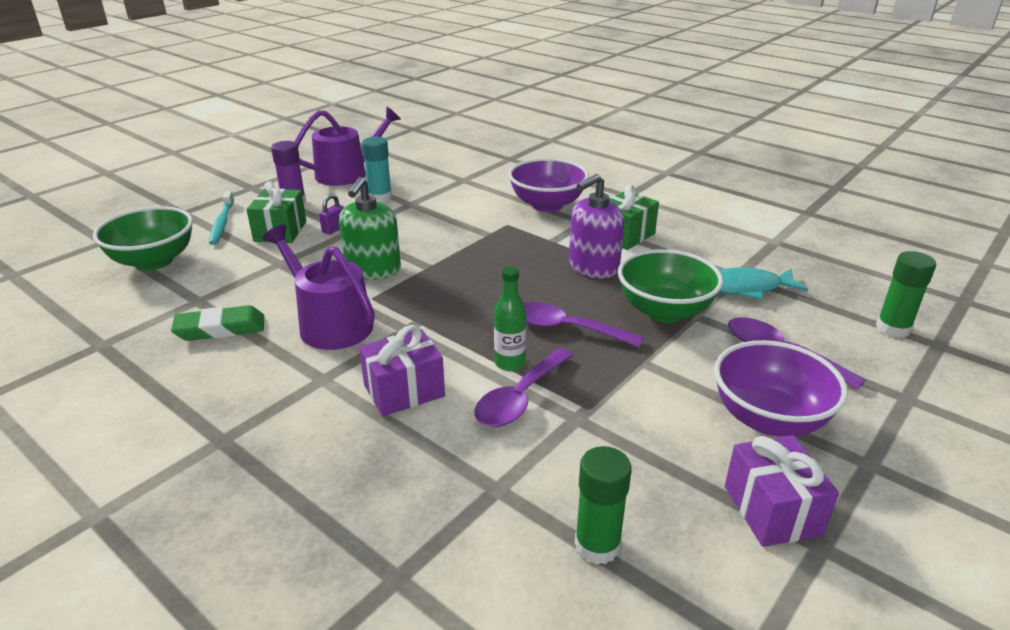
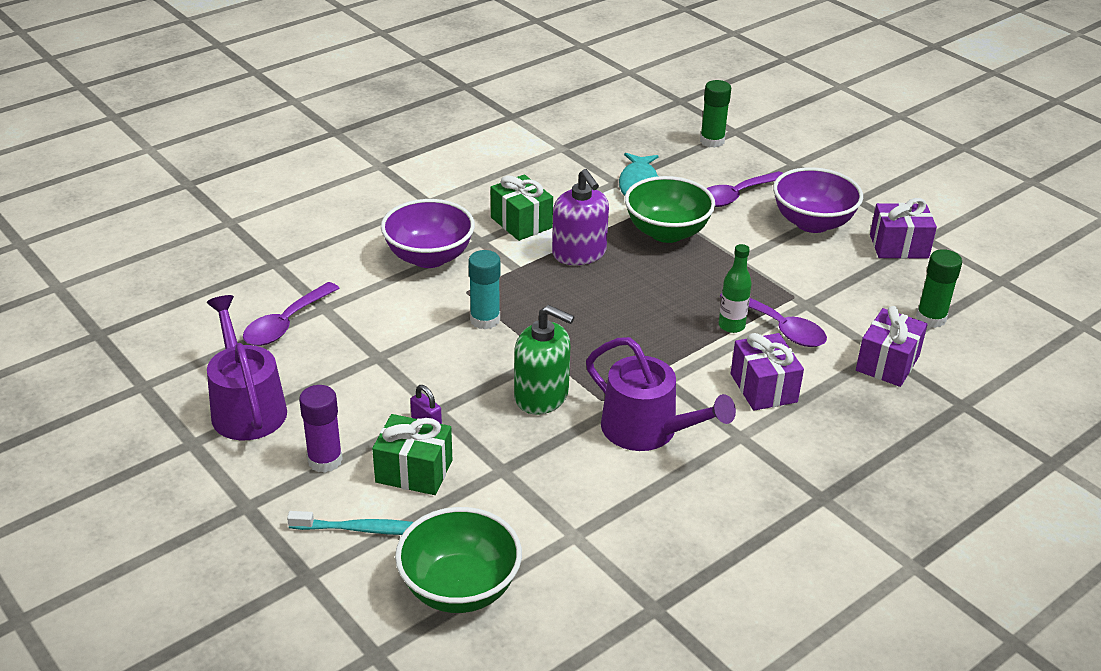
camera: 80 degrees left, 5 degrees up
green eraser [171,305,264,341] -> none
purple watering can [262,225,375,350] -> purple watering can turned 105 degrees counterclockwise [586,337,736,451]
turquoise glue stick [362,137,392,203] -> turquoise glue stick moved to [468,250,500,329]
purple spoon [523,302,644,348] -> purple spoon moved to [243,282,340,346]
none -> purple gift [856,306,928,387]

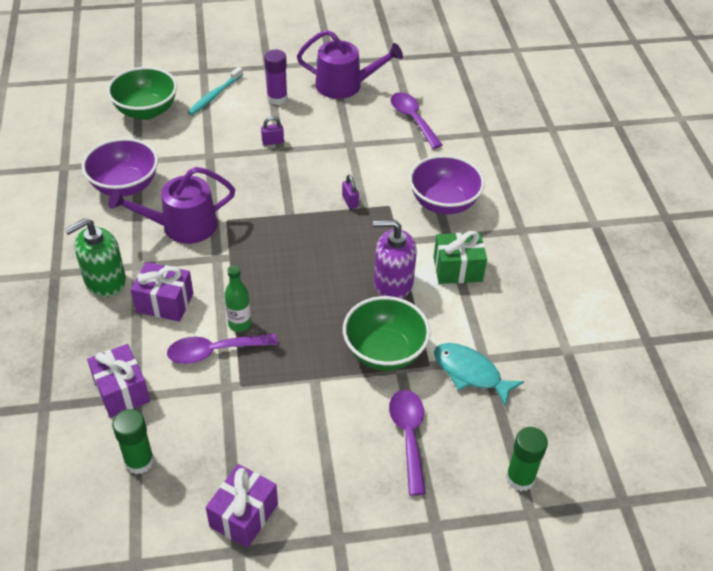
camera: 120 degrees right, 10 degrees up
green gift [372,414,452,495] -> none
turquoise glue stick [468,250,500,329] -> purple padlock [342,175,359,209]
green soap dispenser [514,305,575,415] -> green soap dispenser moved to [65,218,126,297]
purple bowl [773,167,863,233] -> purple bowl moved to [82,138,158,197]

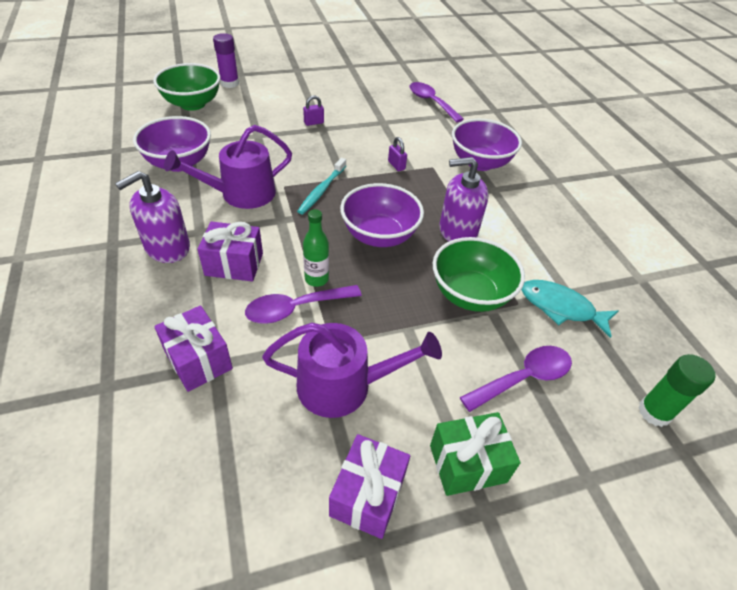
camera: 10 degrees left, 0 degrees up
green soap dispenser [65,218,126,297] -> purple soap dispenser [115,171,190,263]
green glue stick [112,409,154,474] -> none
turquoise toothbrush [187,67,243,115] -> turquoise toothbrush moved to [297,158,346,214]
purple glue stick [264,50,288,105] -> purple glue stick moved to [213,33,239,88]
purple watering can [297,30,403,99] -> purple watering can moved to [262,323,442,418]
purple spoon [389,390,426,496] -> purple spoon turned 75 degrees clockwise [460,346,572,412]
green gift [434,231,487,284] -> green gift moved to [430,412,521,496]
none -> purple bowl [340,183,424,247]

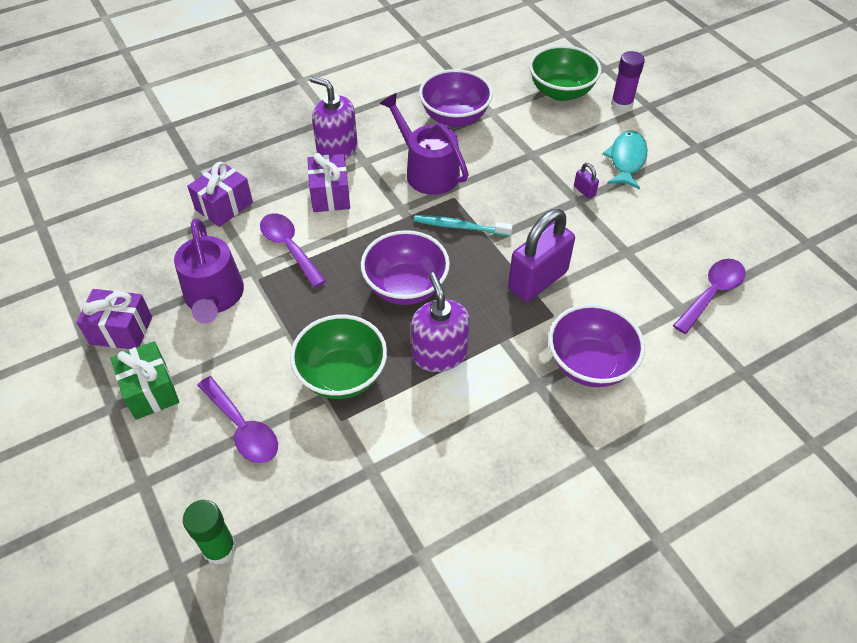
camera: 80 degrees right, 5 degrees up
green bottle [303,209,329,287] -> none
purple padlock [388,137,407,171] -> purple padlock [508,209,575,302], size x2.46
turquoise fish [521,280,618,338] -> turquoise fish moved to [603,131,647,189]

